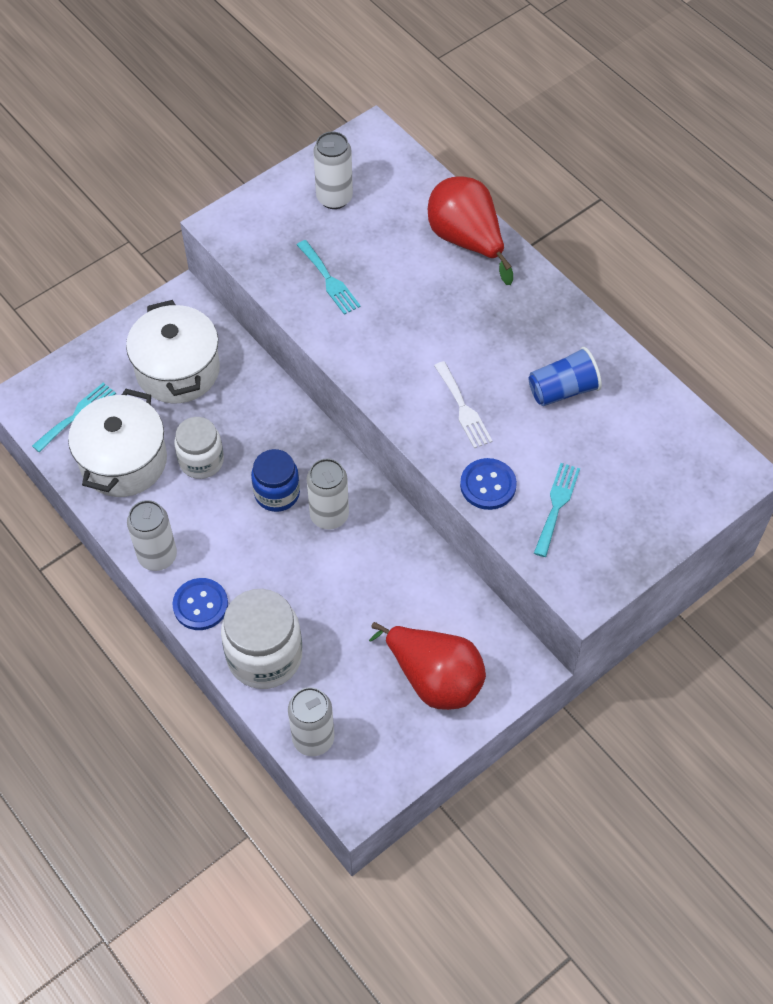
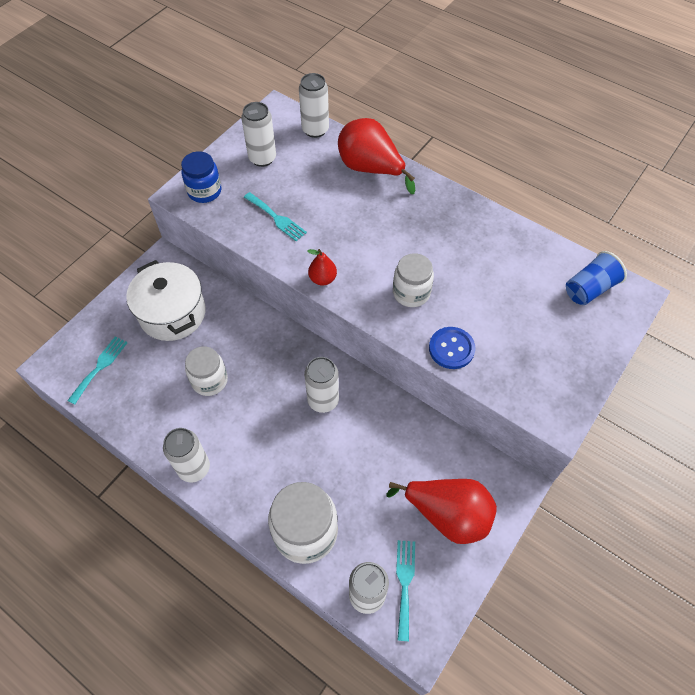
camera: 15 degrees left, 0 degrees up
white pot [68,389,167,497] -> none
blue button [172,578,228,630] -> none
blue jar [251,449,300,512] -> blue jar moved to [181,151,221,203]
white fork [434,361,493,448] -> white jar [393,253,434,307]
blue cup [529,347,602,406] -> blue cup moved to [566,251,627,305]
turquoise fork [534,463,580,557] -> turquoise fork moved to [396,540,415,641]
none -> white can [299,73,329,138]
none -> red pear [307,249,337,286]

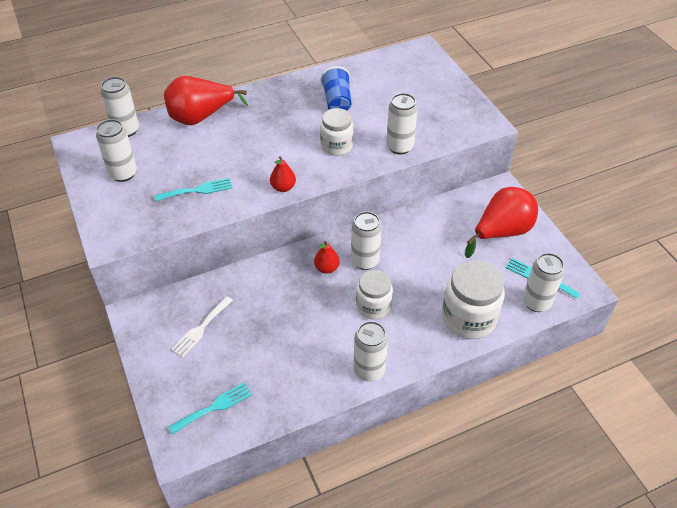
camera: 60 degrees left, 10 degrees down
turquoise fork [67,336,128,405] -> turquoise fork turned 90 degrees clockwise [168,382,252,435]
white pot [126,260,206,341] -> white fork [171,296,233,358]
blue jar [181,151,221,203] -> none
white jar [185,346,228,396] -> white jar moved to [356,270,393,320]
blue button [429,327,475,369] -> white can [386,93,418,155]
blue cup [566,251,627,305] -> blue cup moved to [320,66,351,111]
none -> red pear [314,241,340,274]

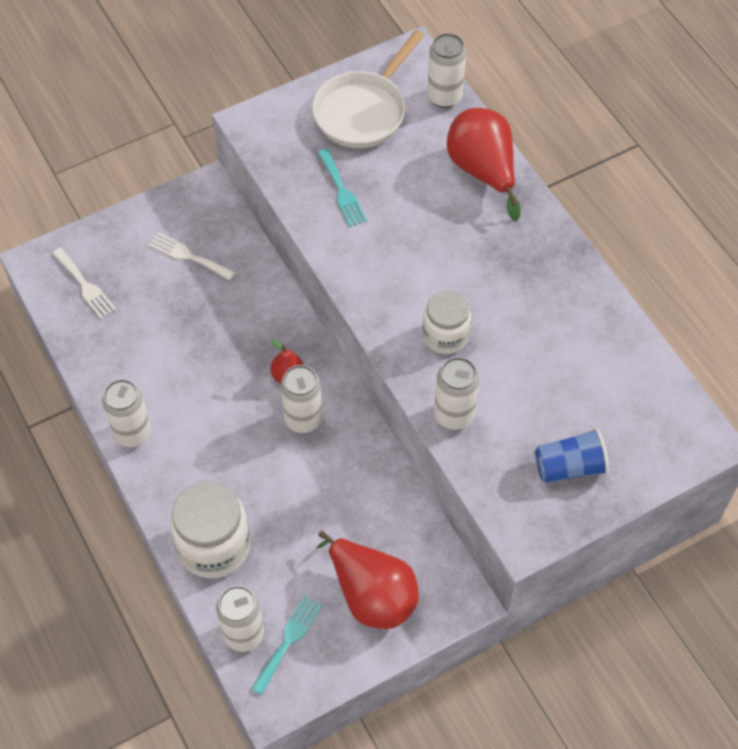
camera: 85 degrees right, 10 degrees up
white can [96,119,137,182] -> white pan [312,30,425,148]
turquoise fork [168,382,252,435] -> white fork [52,248,116,318]
red pear [270,156,296,192] -> none
blue cup [320,66,351,111] -> blue cup moved to [535,428,609,483]
white jar [356,270,393,320] -> none

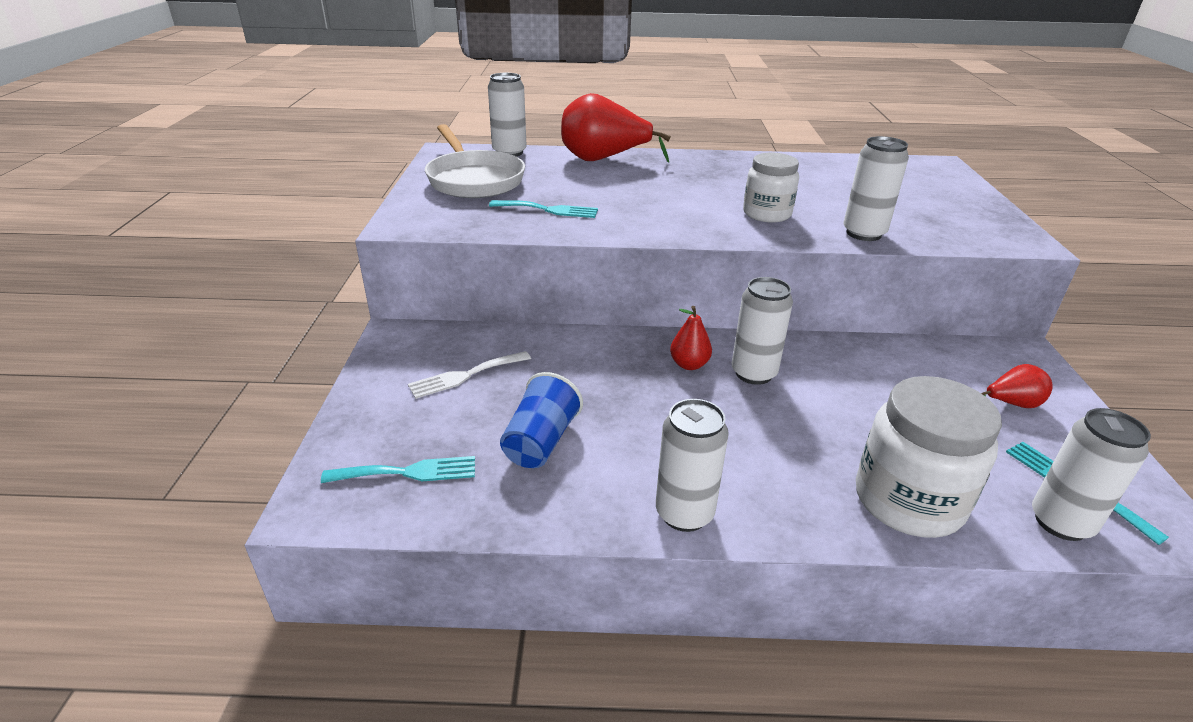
camera: 60 degrees left, 25 degrees down
white fork [52,248,116,318] -> turquoise fork [321,456,475,483]
red pear [316,531,419,629] -> red pear [981,364,1053,408], size x0.50
blue cup [535,428,609,483] -> blue cup moved to [500,372,583,468]

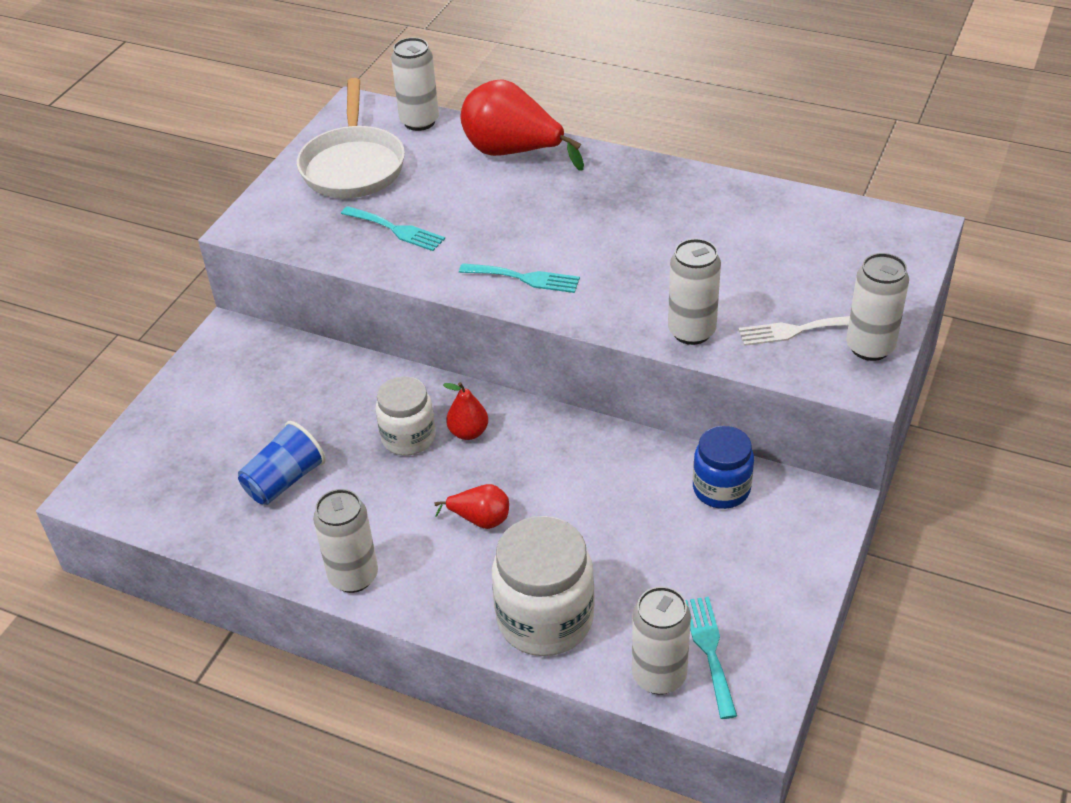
camera: 25 degrees right, 10 degrees up
turquoise fork [321,456,475,483] -> turquoise fork moved to [459,263,580,293]
white fork [408,351,531,399] -> white fork moved to [738,316,850,346]
white can [732,277,793,385] -> white can moved to [846,253,909,361]
white jar [743,153,799,223] -> white jar moved to [376,376,436,455]
red pear [981,364,1053,408] -> red pear moved to [434,484,509,529]
none -> blue jar [693,426,754,509]

